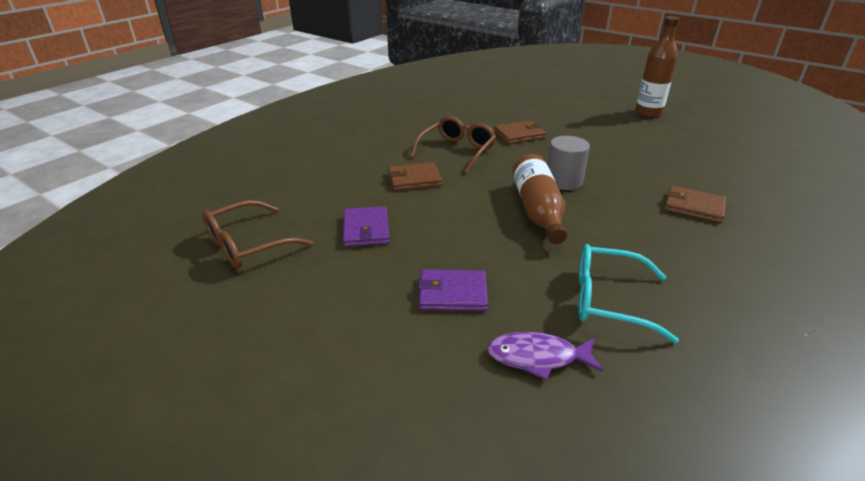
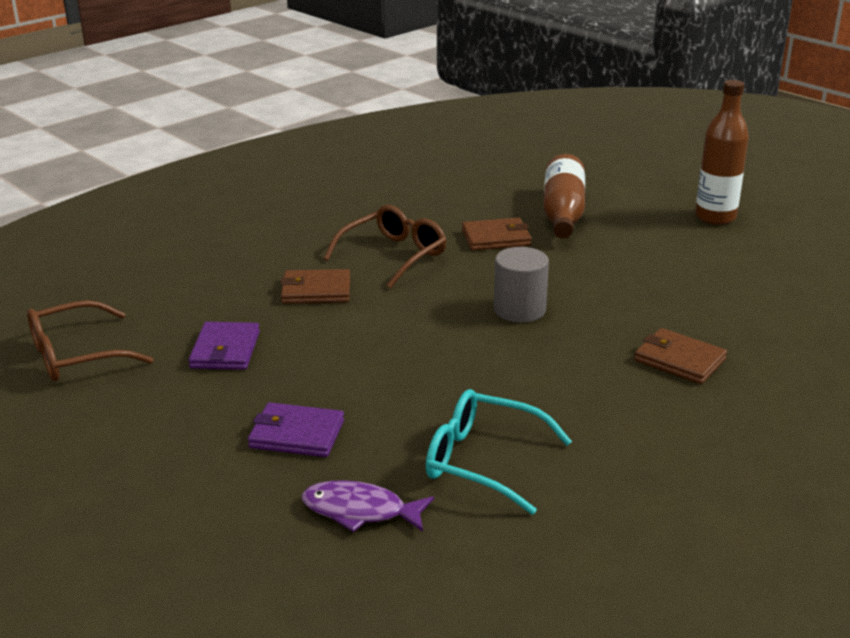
camera: 10 degrees right, 5 degrees down
brown bottle [512,154,567,244] -> brown bottle moved to [543,154,585,239]

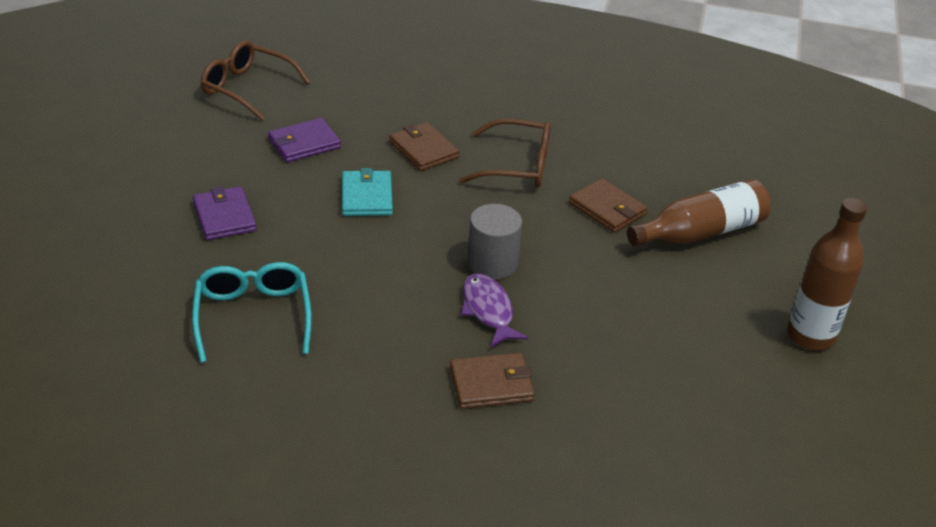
camera: 55 degrees right, 10 degrees up
purple fish [302,480,434,532] -> purple fish moved to [461,273,528,347]
brown wallet [634,328,727,384] -> brown wallet turned 75 degrees clockwise [450,353,535,409]
none -> turquoise wallet [342,168,393,216]

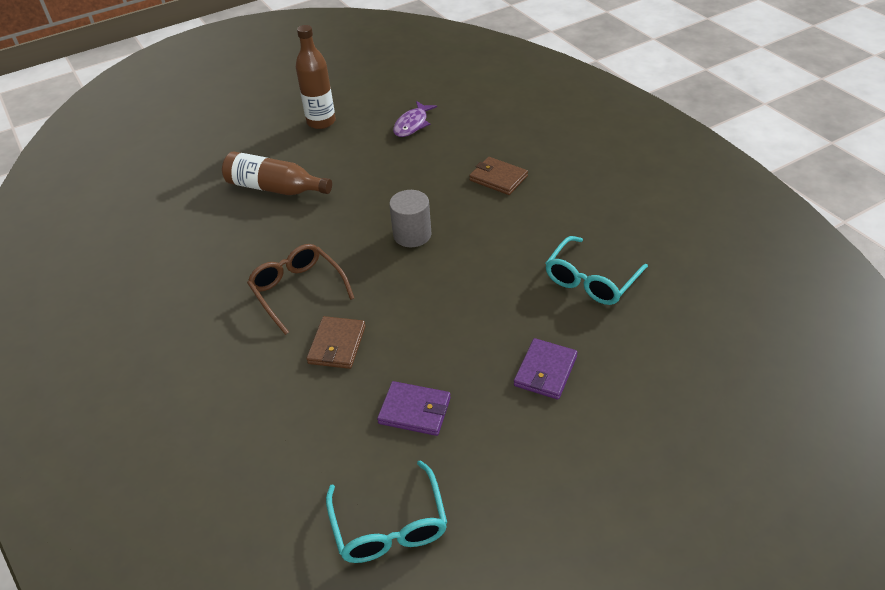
camera: 130 degrees left, 5 degrees up
brown glasses [200,41,311,120] -> turquoise glasses [326,460,447,563]
turquoise wallet [342,168,393,216] -> none
purple fish [461,273,528,347] -> purple fish moved to [393,101,437,137]
brown wallet [569,178,648,233] -> none

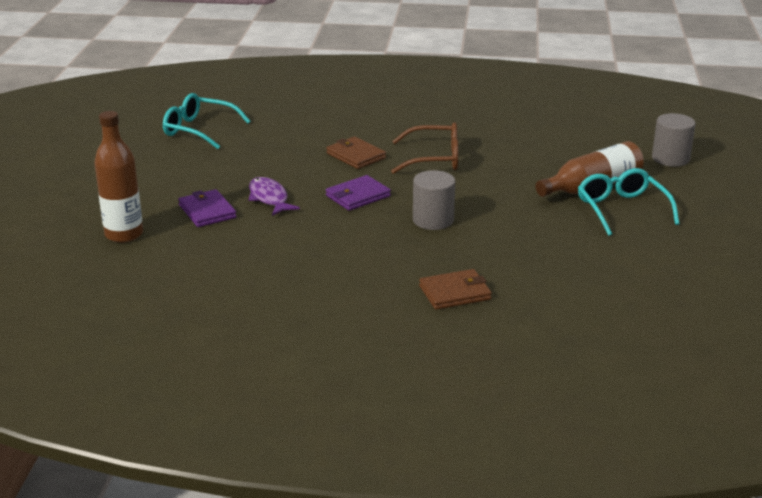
camera: 125 degrees right, 15 degrees down
brown bottle [296,25,336,129] -> brown bottle moved to [94,111,143,243]
purple wallet [377,381,451,436] -> purple wallet moved to [326,175,391,211]
purple fish [393,101,437,137] -> purple fish moved to [249,177,300,216]
turquoise glasses [545,236,648,305] -> turquoise glasses moved to [578,168,680,236]
none -> grey cylinder [652,113,696,167]

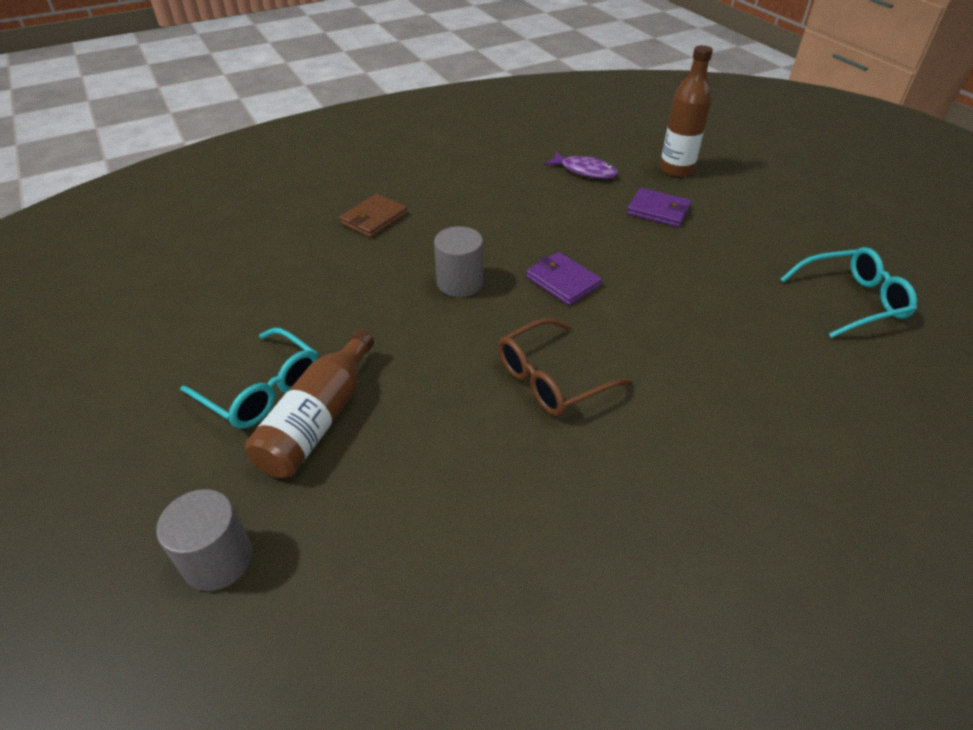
camera: 145 degrees right, 15 degrees up
purple fish [249,177,300,216] -> purple fish moved to [544,152,618,179]
brown wallet [326,137,386,169] -> none
purple wallet [326,175,391,211] -> purple wallet turned 60 degrees counterclockwise [526,252,602,306]

